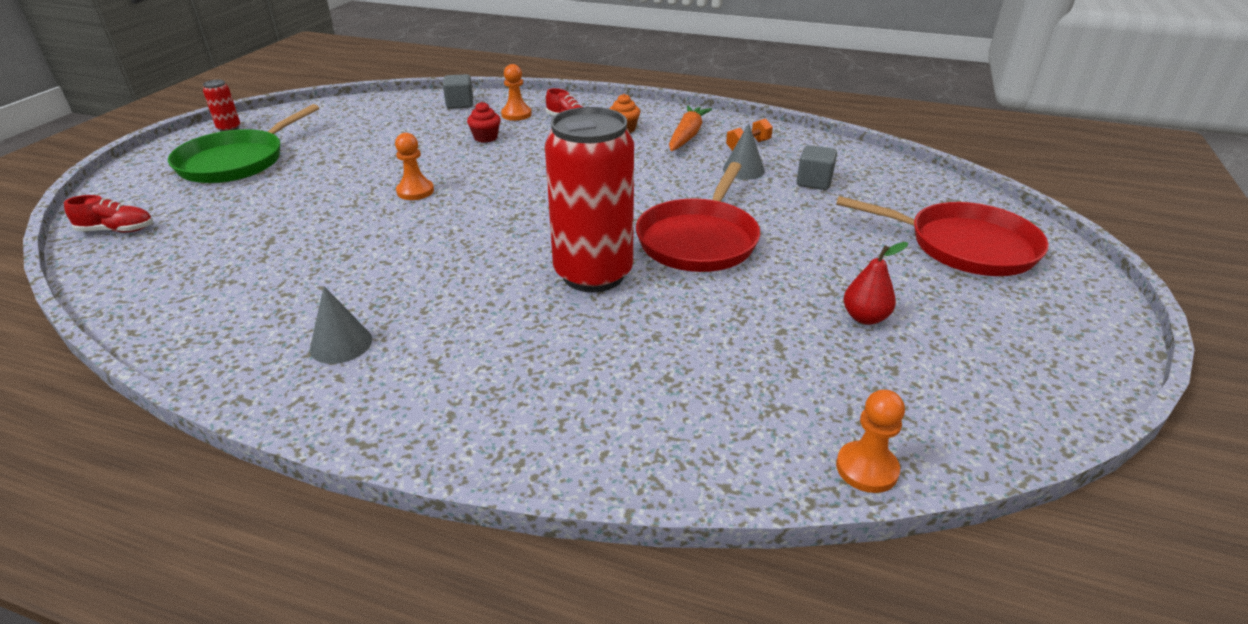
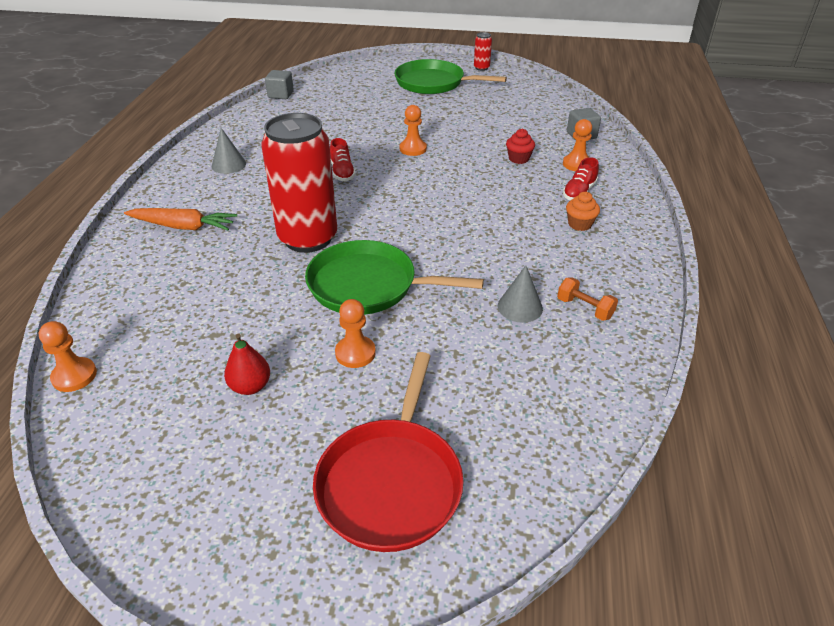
camera: 80 degrees right, 5 degrees up
red shoe [64,195,153,232] -> red shoe moved to [330,138,356,182]
red pan [636,162,760,272] -> green pan [305,240,484,315]
orange carrot [669,106,712,151] -> orange carrot moved to [124,208,237,230]
grey cube [796,145,837,190] -> grey cube moved to [265,70,294,99]
none -> orange pawn [335,299,376,368]

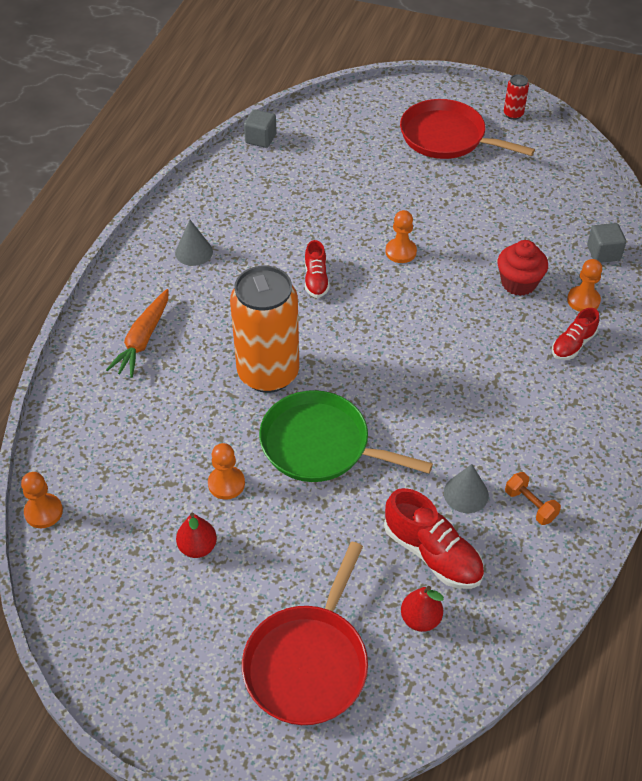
camera: 10 degrees right, 10 degrees up
orange carrot [124,208,237,230] -> orange carrot turned 90 degrees clockwise [106,289,169,378]
red can [261,113,337,253] -> orange can [230,266,299,393]
orange pawn [335,299,376,368] -> orange pawn moved to [208,443,245,500]
green pan [395,59,507,94] -> red pan [400,99,535,159]
red cupcake [506,129,535,164] -> red cupcake [498,240,548,296], size x1.51
orange cupcake [566,192,600,231] -> none
none -> red shoe [384,488,484,589]
none -> red pear [401,586,444,632]

